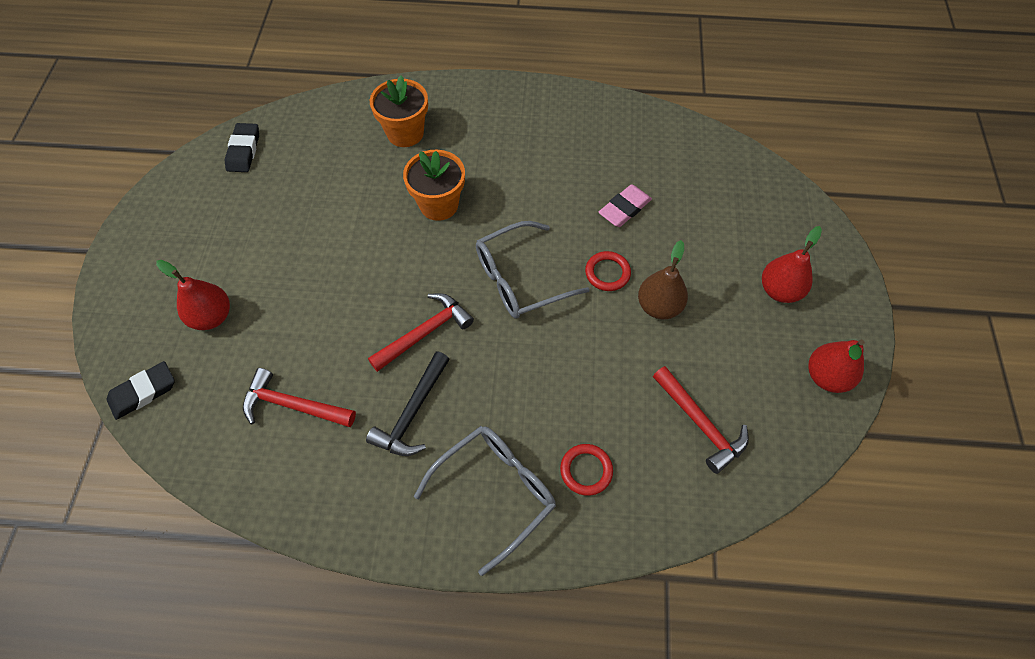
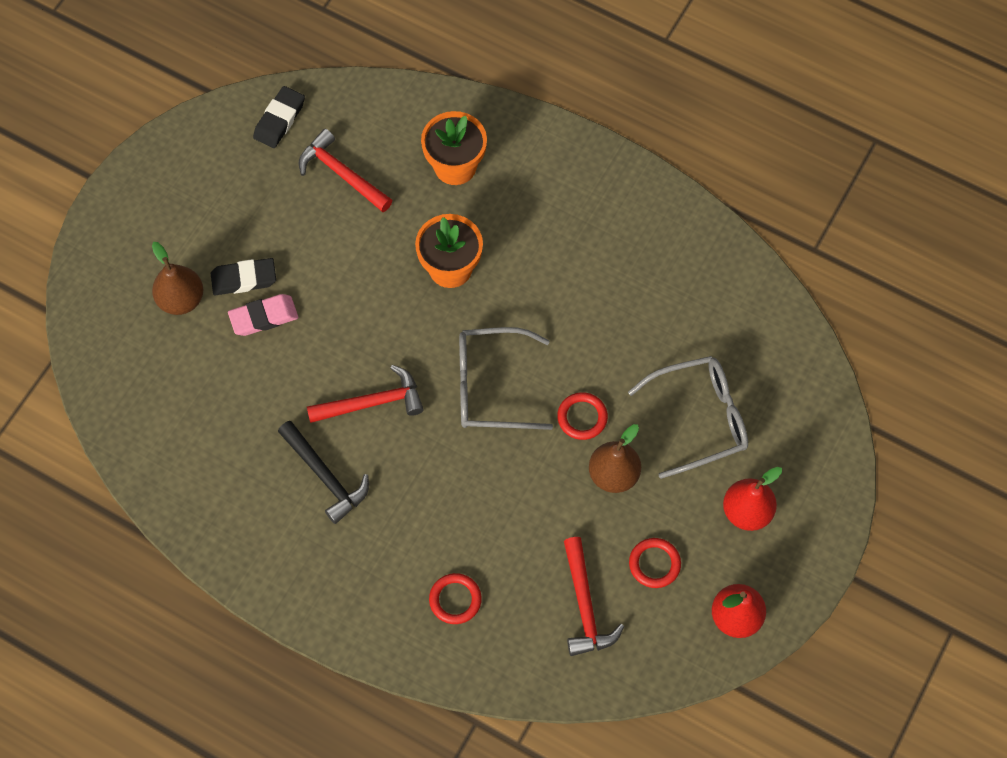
camera: 25 degrees right, 5 degrees up
black eraser [107,361,175,420] -> black eraser moved to [211,258,276,295]
red pear [156,260,230,330] -> brown pear [152,242,203,315]
red hammer [243,368,356,427] -> red hammer moved to [299,129,393,212]
black hammer [366,351,450,456] -> black hammer turned 90 degrees counterclockwise [278,421,369,524]
grey glasses [414,426,556,576] -> grey glasses moved to [628,356,748,479]
pink eraser [598,184,652,227] -> pink eraser moved to [228,294,298,336]
none -> red ring [629,538,681,588]

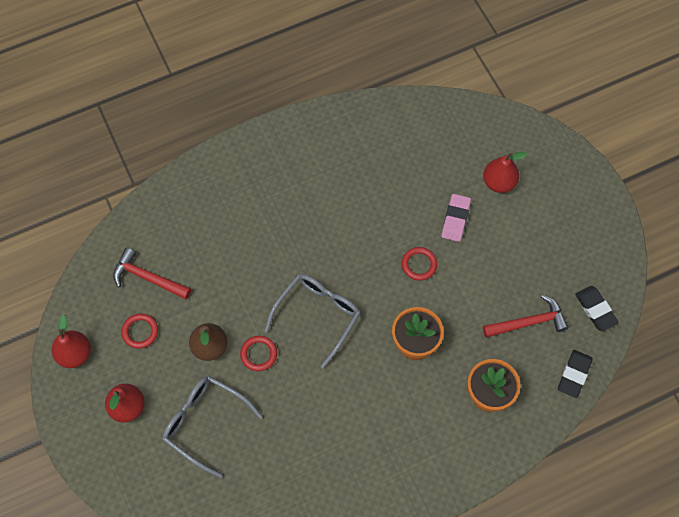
camera: 125 degrees right, 0 degrees up
brown pear [152,242,203,315] -> red pear [483,152,527,193]
black eraser [211,258,276,295] -> black eraser moved to [558,350,593,398]
black hammer [278,421,369,524] -> none
red hammer [307,365,424,423] -> none
red ring [429,573,482,624] -> red ring moved to [402,247,437,281]
grey glasses [628,356,748,479] -> grey glasses turned 105 degrees clockwise [163,375,263,478]

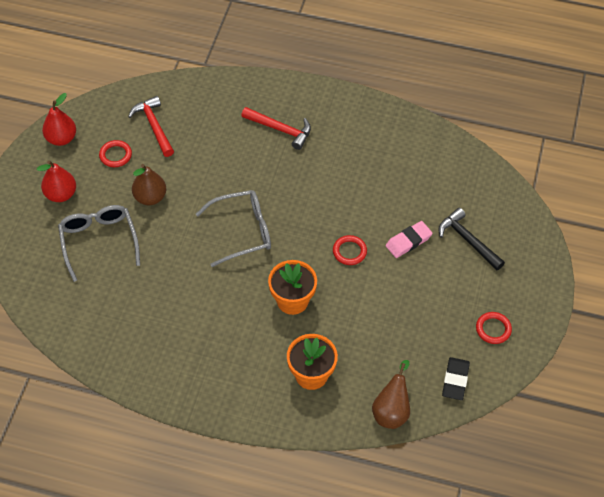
camera: 40 degrees right, 10 degrees down
red ring [240,336,277,371] -> red ring moved to [476,312,512,344]
red pear [483,152,527,193] -> black hammer [438,208,505,270]
red hammer [483,295,568,338] -> red hammer moved to [241,107,311,150]
black eraser [558,350,593,398] -> brown pear [372,360,410,429]

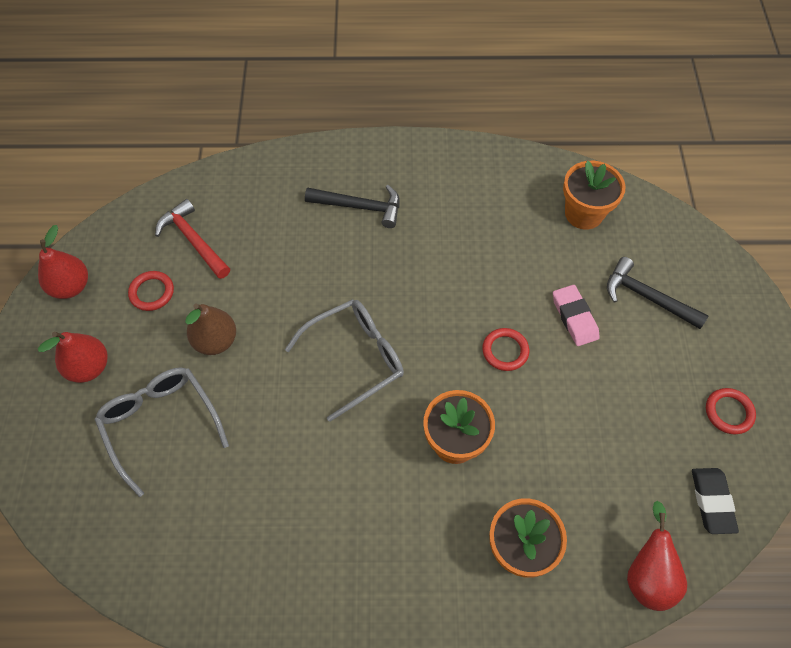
camera: 15 degrees left, 5 degrees up
red hammer [241,107,311,150] -> black hammer [305,185,400,228]
brown pear [372,360,410,429] -> red pear [627,501,687,611]
pink eraser [386,221,433,258] -> pink eraser turned 60 degrees counterclockwise [553,285,600,346]
none -> orange flower pot [563,161,626,230]

